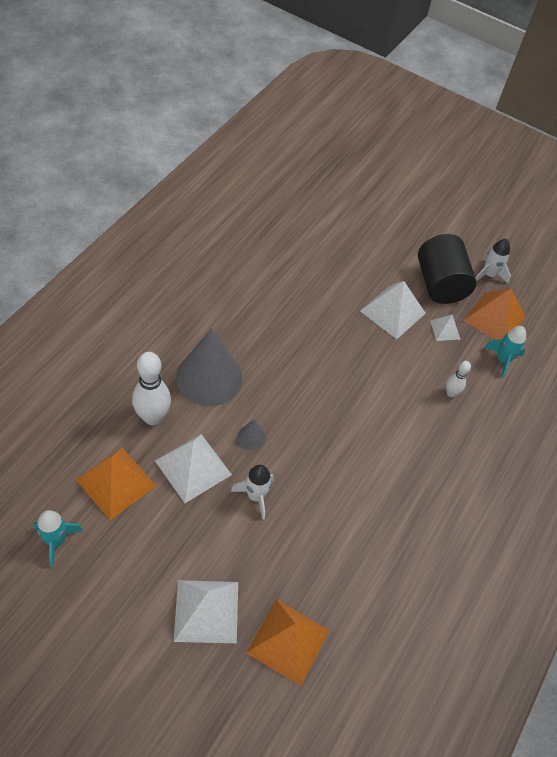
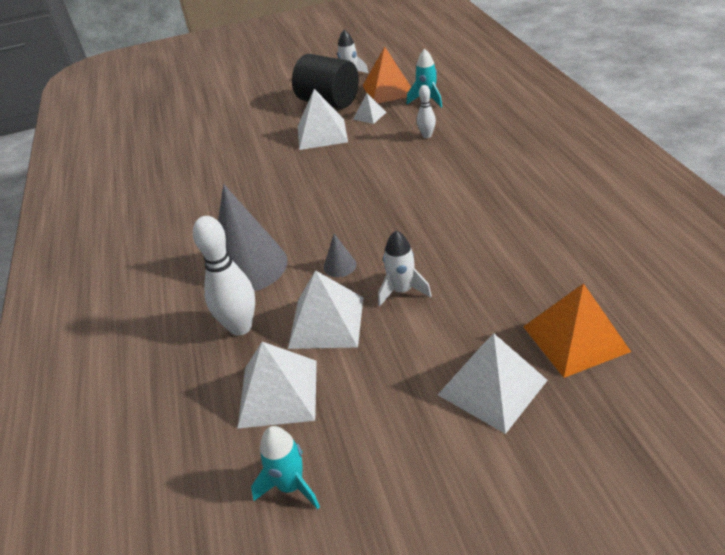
camera: 35 degrees left, 15 degrees down
orange pyramid [76,448,156,520] -> white pyramid [237,342,317,429]

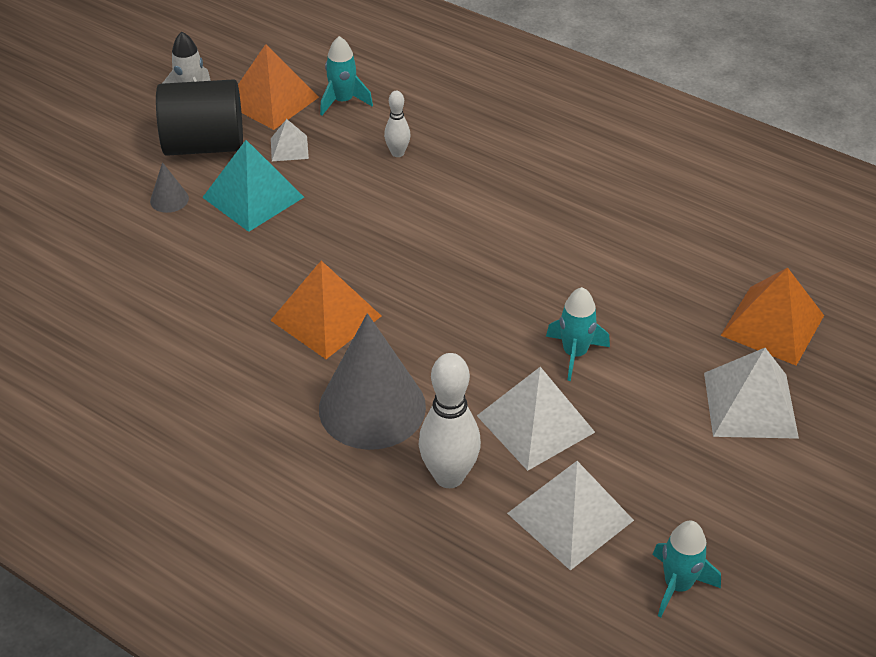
camera: 45 degrees left, 5 degrees up
white pyramid [298,89,348,150] -> turquoise pyramid [202,140,304,232]
grey cone [324,234,357,277] -> grey cone moved to [150,162,189,213]
white rocket [378,230,432,307] -> turquoise rocket [546,287,610,381]
none -> orange pyramid [270,261,381,359]

